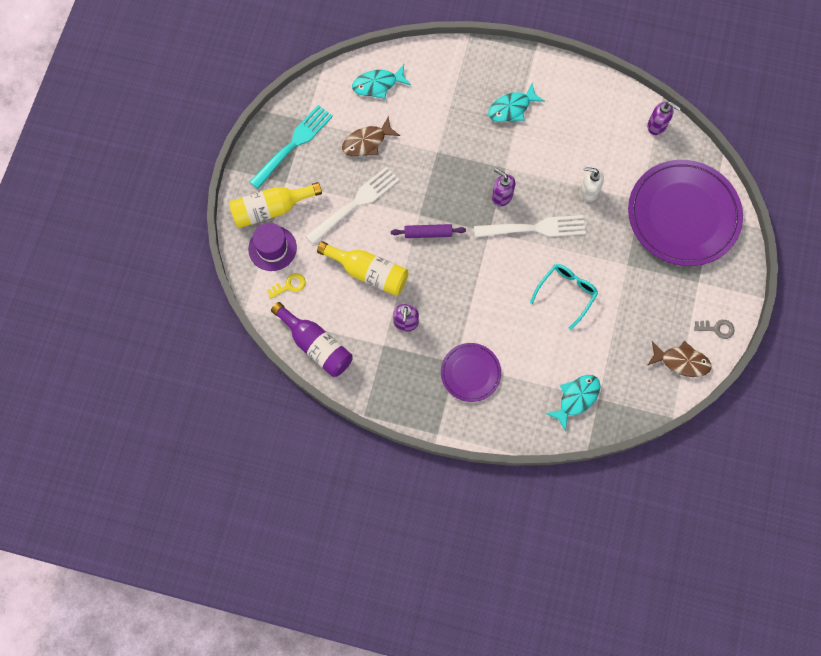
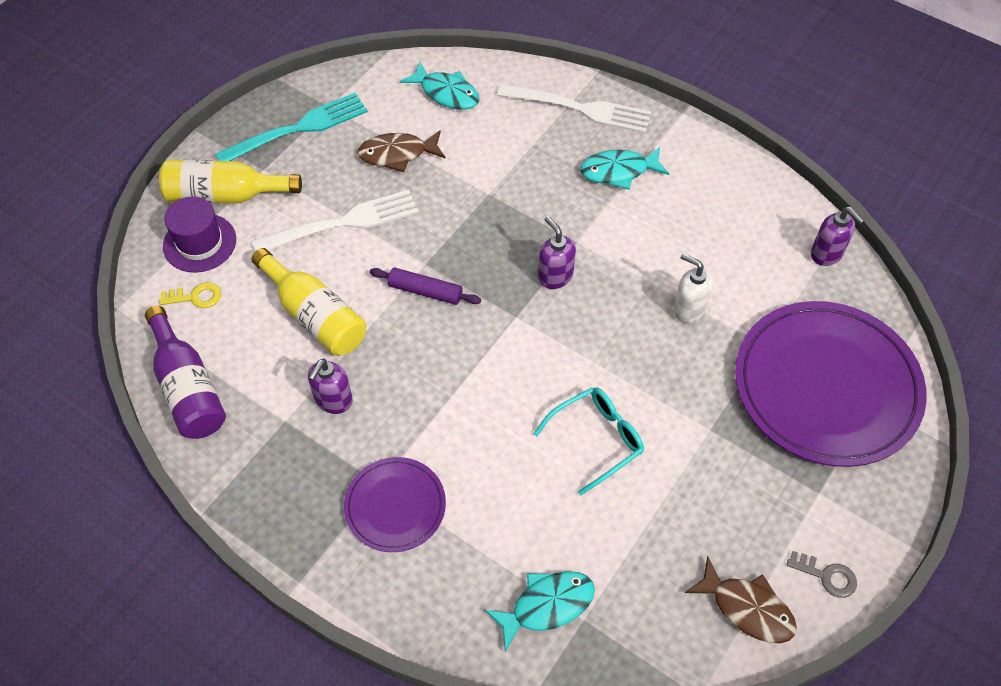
camera: 20 degrees right, 15 degrees down
turquoise fish [352,65,411,99] -> turquoise fish turned 150 degrees counterclockwise [400,62,479,110]
white fork [474,215,586,237] -> white fork moved to [497,84,652,133]

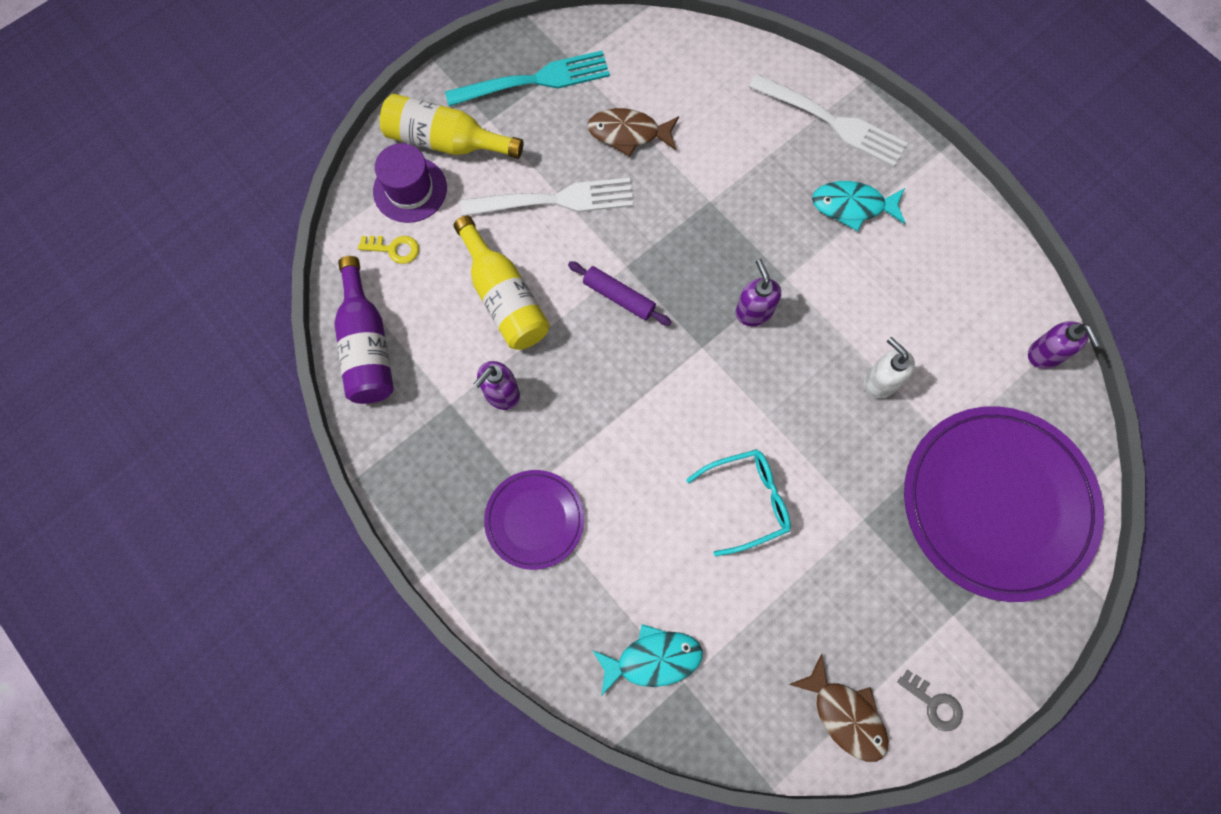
camera: 15 degrees right, 15 degrees up
turquoise fish [400,62,479,110] -> none

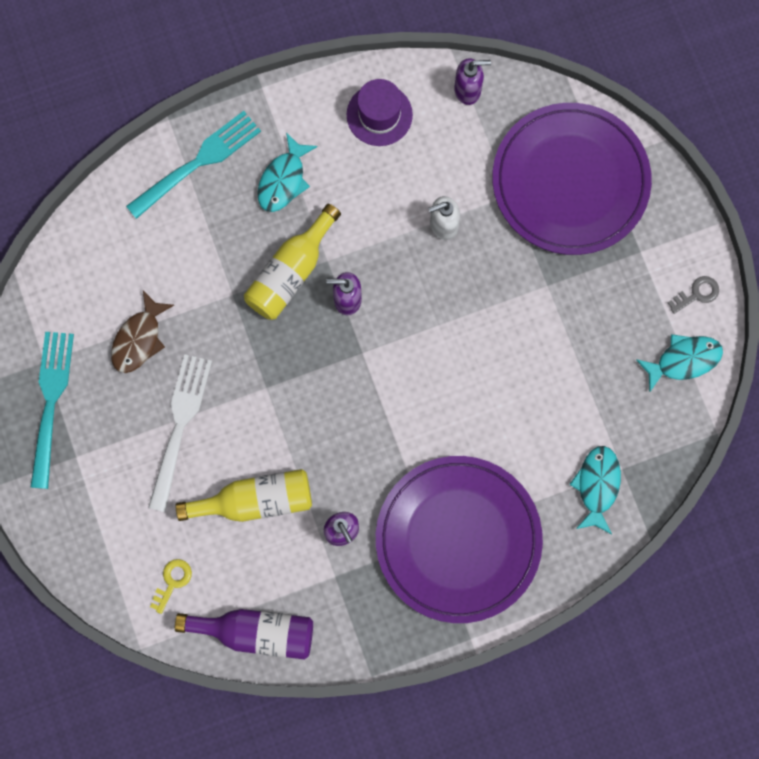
camera: 70 degrees left, 5 degrees up
purple hat [373,143,447,223] -> purple hat moved to [347,79,413,146]
yellow bottle [380,94,523,159] -> yellow bottle moved to [244,204,341,320]
purple plate [484,470,584,570] -> purple plate [376,456,543,623], size x1.97
purple rolling pin [568,261,671,326] -> none
turquoise glasses [686,449,791,556] -> none
white fork [749,74,907,167] -> turquoise fork [126,111,261,219]
brown fish [789,654,889,762] -> turquoise fish [636,334,723,393]

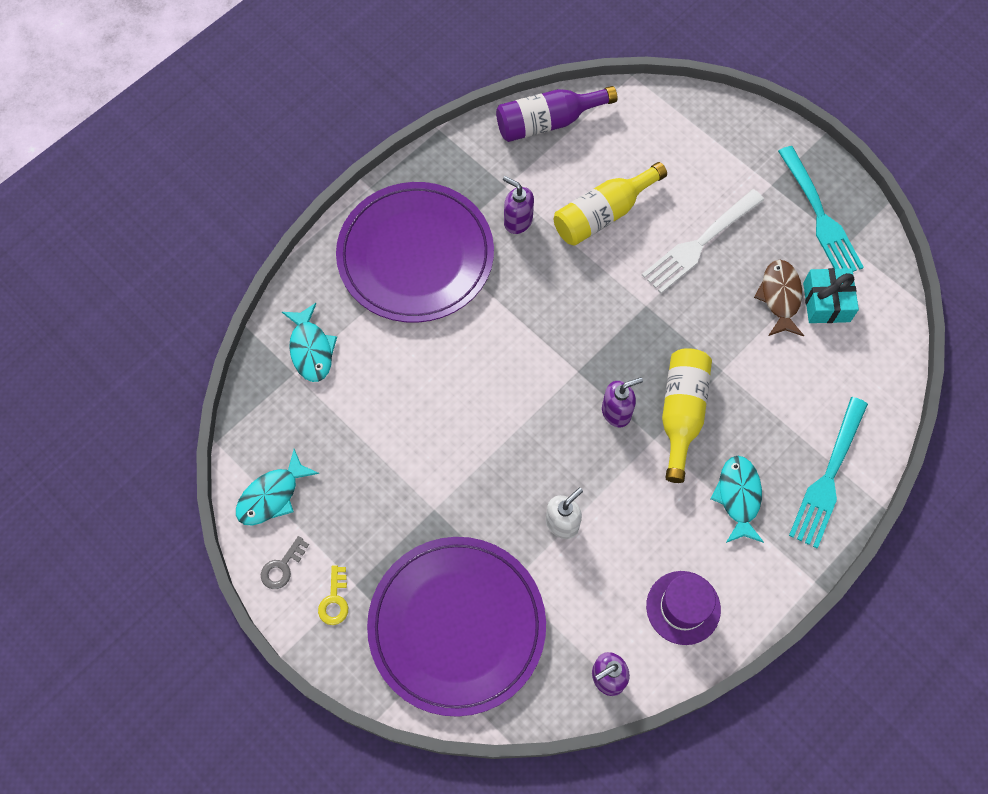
camera: 155 degrees right, 10 degrees down
white fork [148,354,212,512] -> white fork turned 60 degrees clockwise [642,189,764,293]
yellow key [150,559,192,614] -> yellow key moved to [318,565,348,625]
none -> turquoise gift [803,268,859,323]

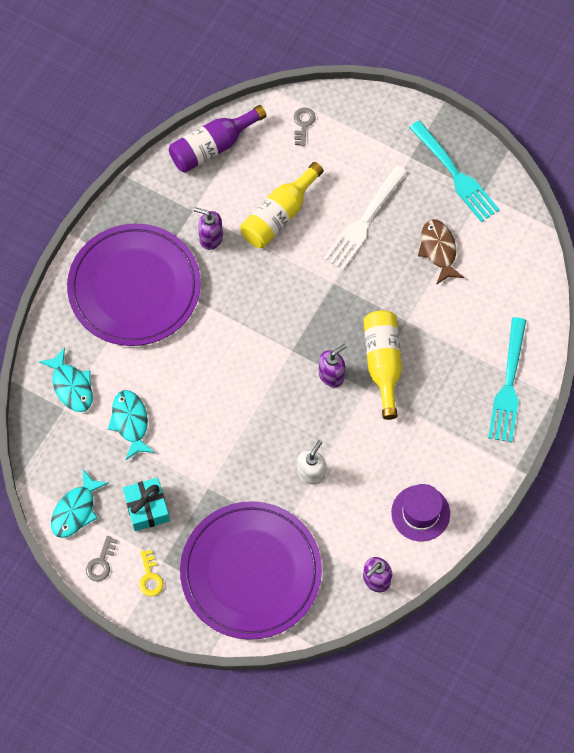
camera: 15 degrees left, 0 degrees up
turquoise fish [711,456,764,543] -> turquoise fish moved to [108,390,155,460]
turquoise gift [803,268,859,323] -> turquoise gift moved to [123,478,170,531]
none -> grey key [294,107,316,146]

